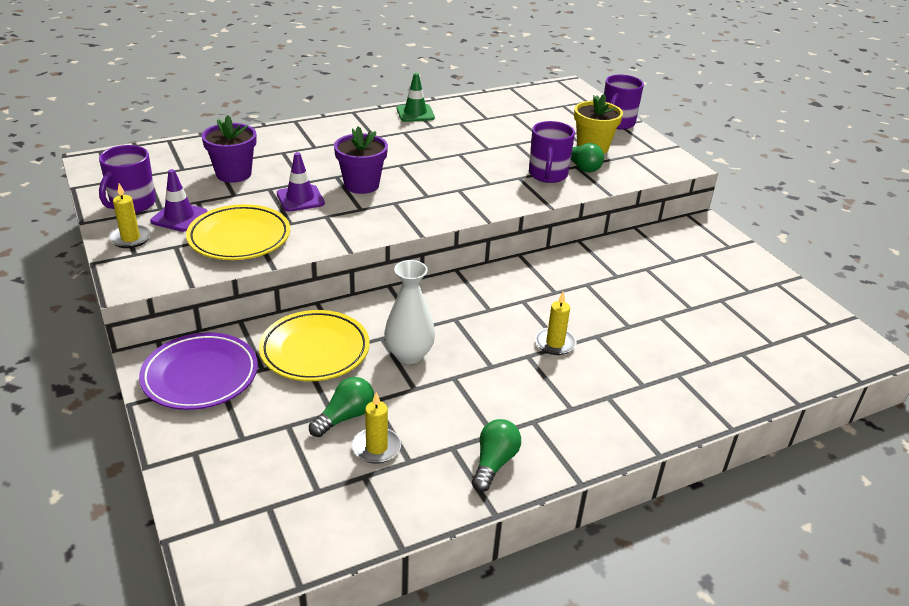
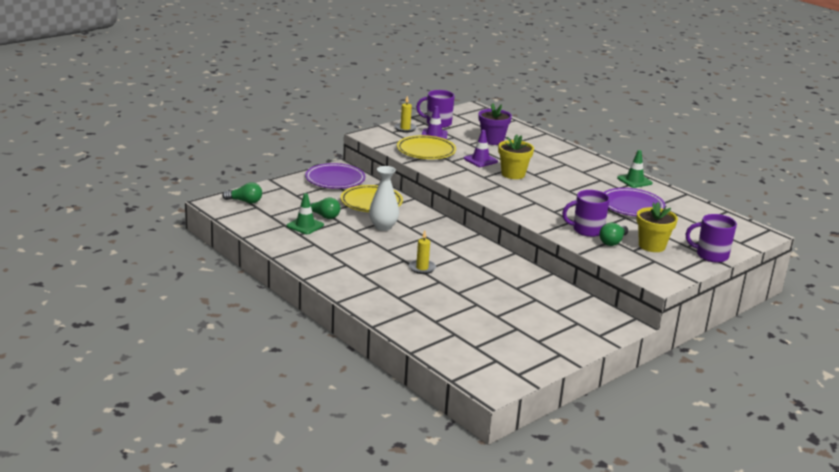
camera: 75 degrees right, 10 degrees down
purple flower pot [334,126,388,194] -> yellow flower pot [498,134,534,179]
yellow candle [352,392,401,464] -> green traffic cone [287,193,324,234]
green light bulb [472,419,521,492] -> green light bulb moved to [222,182,262,204]
none -> purple plate [603,188,666,216]

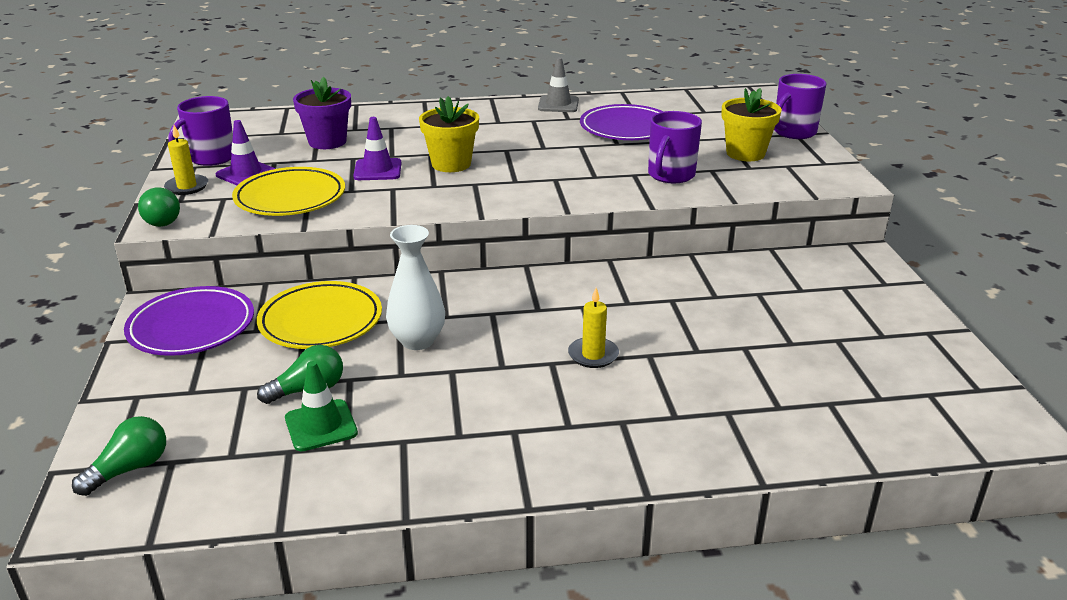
camera: 55 degrees left, 5 degrees up
green light bulb [599,223,628,246] -> green light bulb moved to [138,187,180,227]
green traffic cone [617,150,653,188] -> grey traffic cone [538,57,579,112]

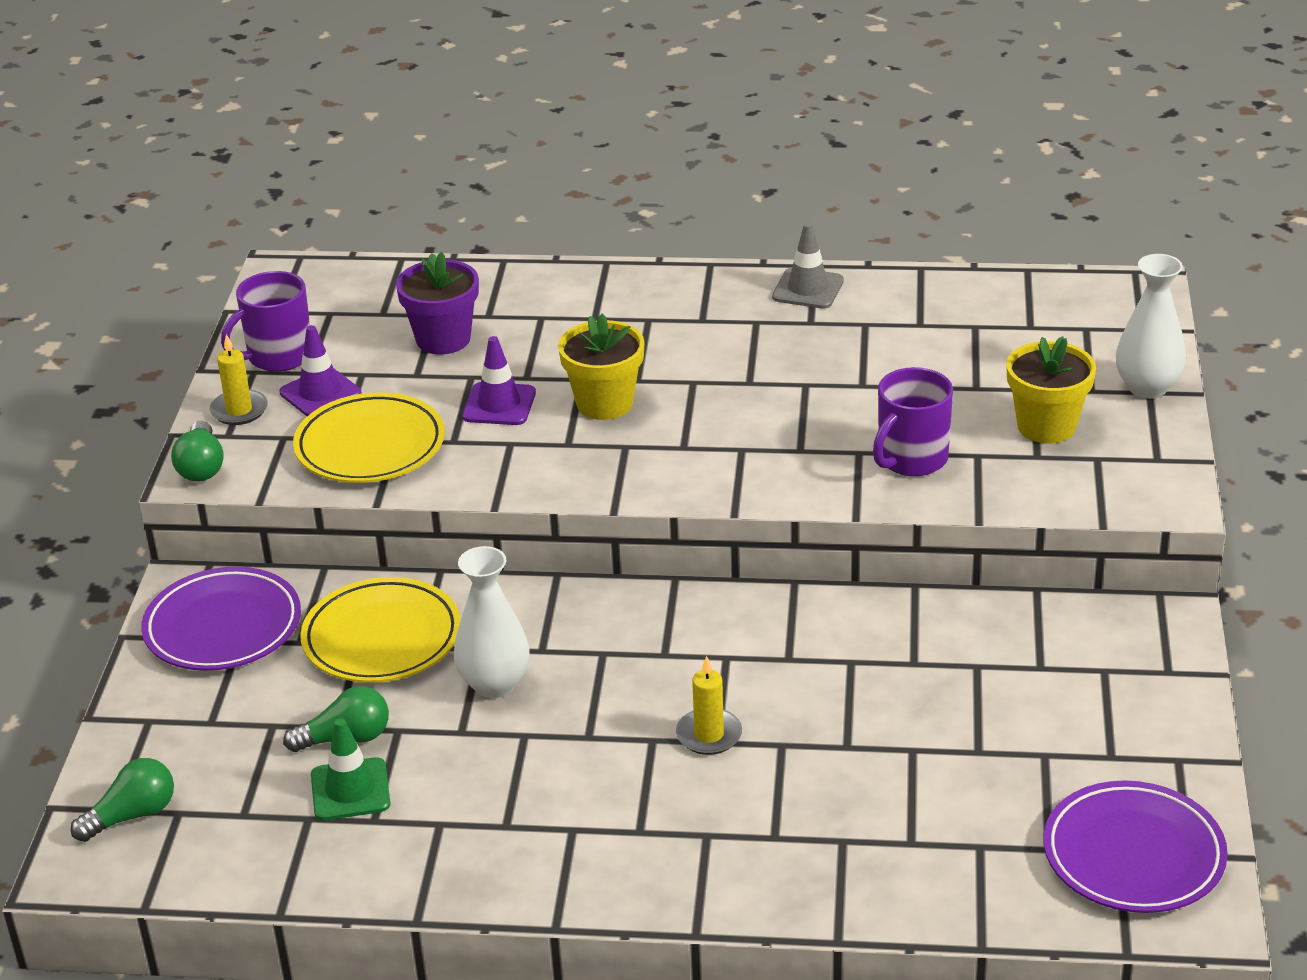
camera: 15 degrees right, 5 degrees up
purple plate [580,104,664,140] -> purple plate moved to [1043,780,1228,913]
purple mug [774,74,826,139] -> white vase [1116,254,1186,399]

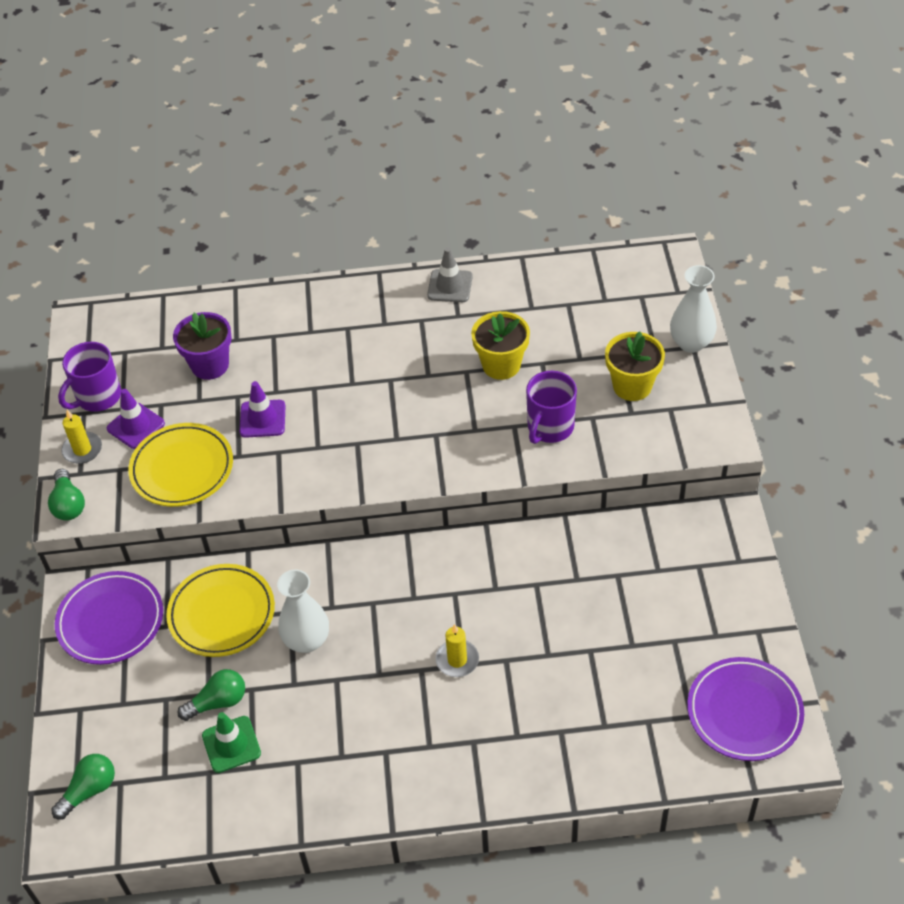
camera: 10 degrees left, 15 degrees up
yellow flower pot [558,314,645,420] -> yellow flower pot moved to [471,311,530,380]

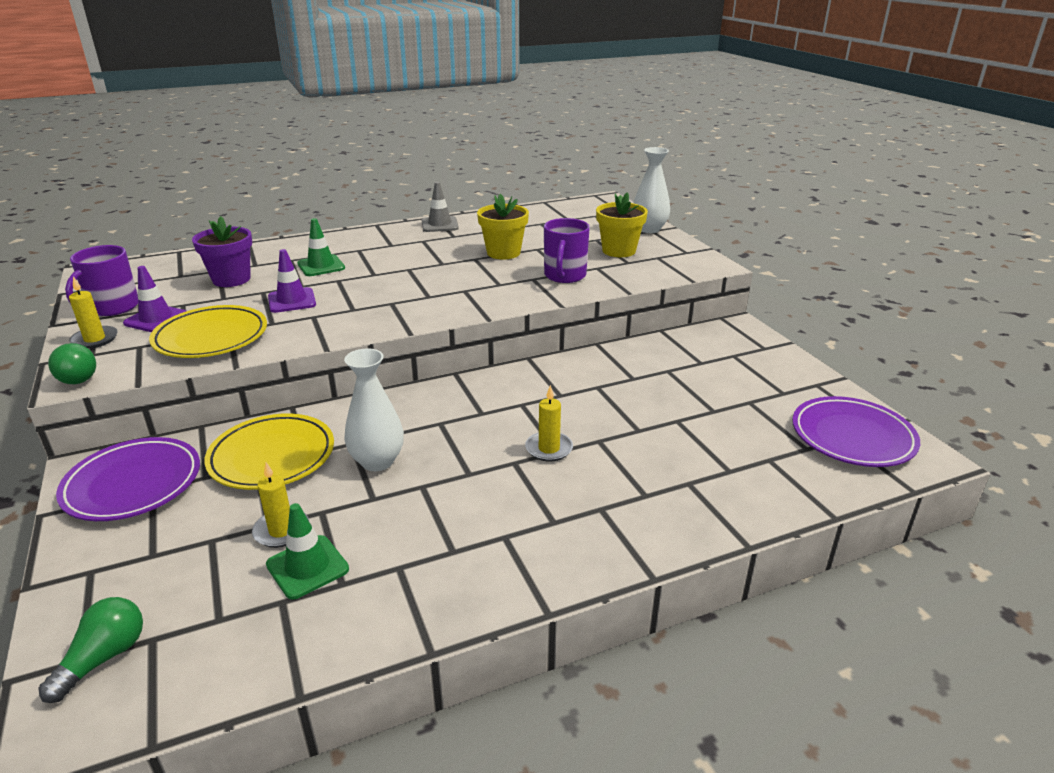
camera: 20 degrees left, 20 degrees down
green light bulb [177,669,245,721] -> yellow candle [252,462,309,548]
none -> green traffic cone [297,218,345,276]

